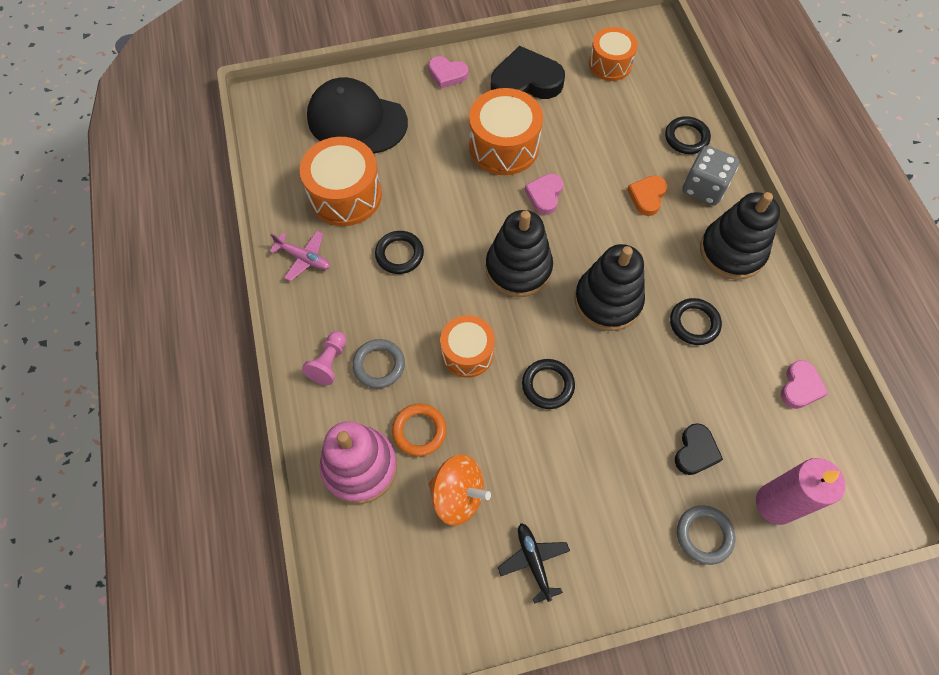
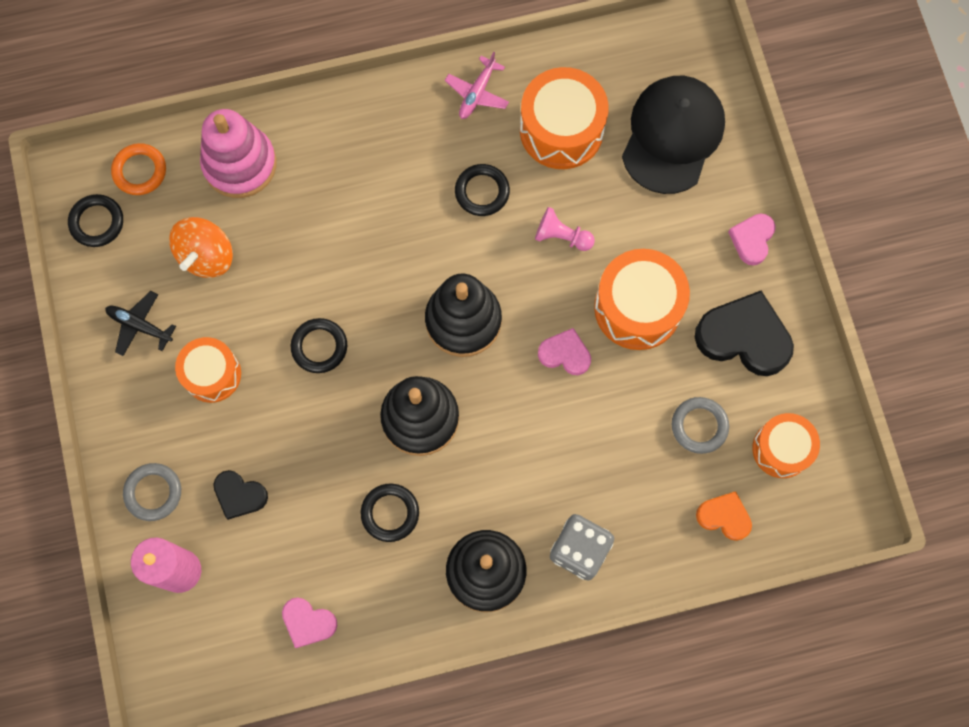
camera: 90 degrees right, 10 degrees up
pink pawn [302,331,347,385] -> pink pawn moved to [535,207,595,251]
grey ring [352,339,405,388] -> grey ring moved to [672,397,729,454]
orange ring [392,403,447,456] -> orange ring moved to [111,143,166,195]
orange drum [440,315,495,378] -> orange drum moved to [175,337,241,403]
black heart [491,46,565,99] -> black heart turned 60 degrees counterclockwise [695,291,794,376]
black plane [498,523,570,604] -> black plane turned 135 degrees counterclockwise [105,291,176,356]
orange heart [627,175,667,216] -> orange heart moved to [696,491,752,541]
black ring [665,116,711,154] -> black ring moved to [68,194,123,247]

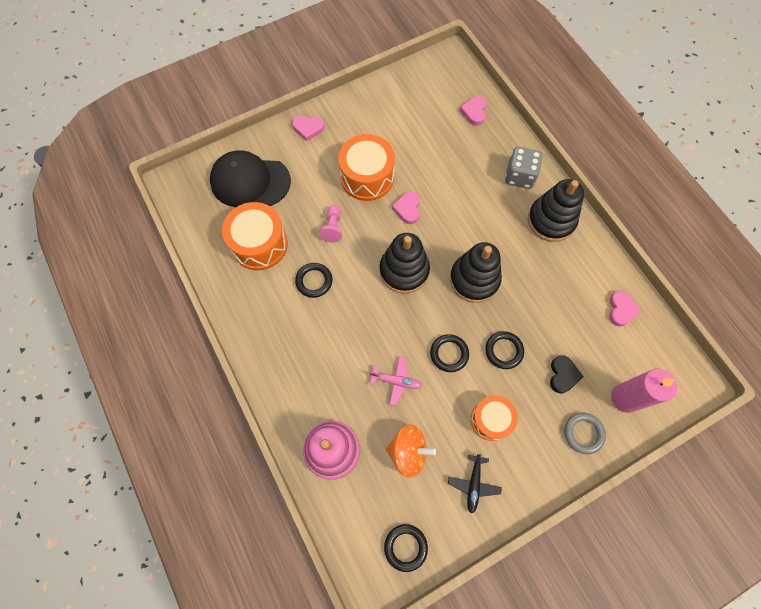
camera: 105 degrees left, 5 degrees down
orange ring [111,143,166,195] -> none
black ring [361,483,419,542] -> black ring moved to [485,331,524,369]
pink plane [445,52,509,119] -> pink plane moved to [370,356,422,406]
grey ring [672,397,729,454] -> none
black heart [695,291,794,376] -> none
orange heart [696,491,752,541] -> pink heart [460,96,487,126]
orange drum [752,413,820,478] -> none

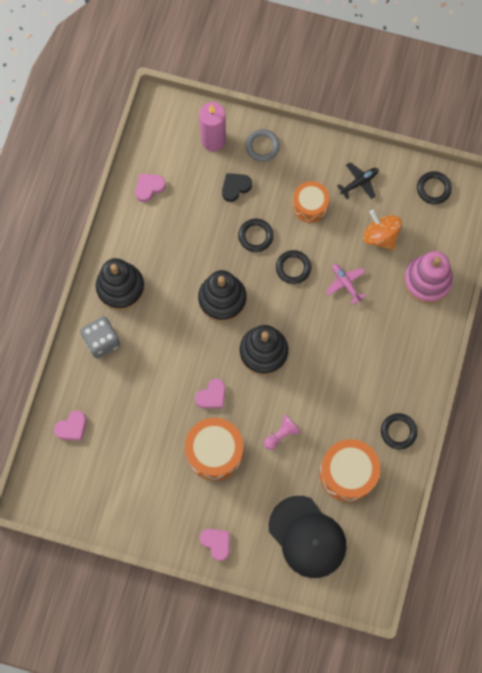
camera: 135 degrees left, 5 degrees up
black ring [295,263,332,298] -> black ring moved to [381,413,417,449]

